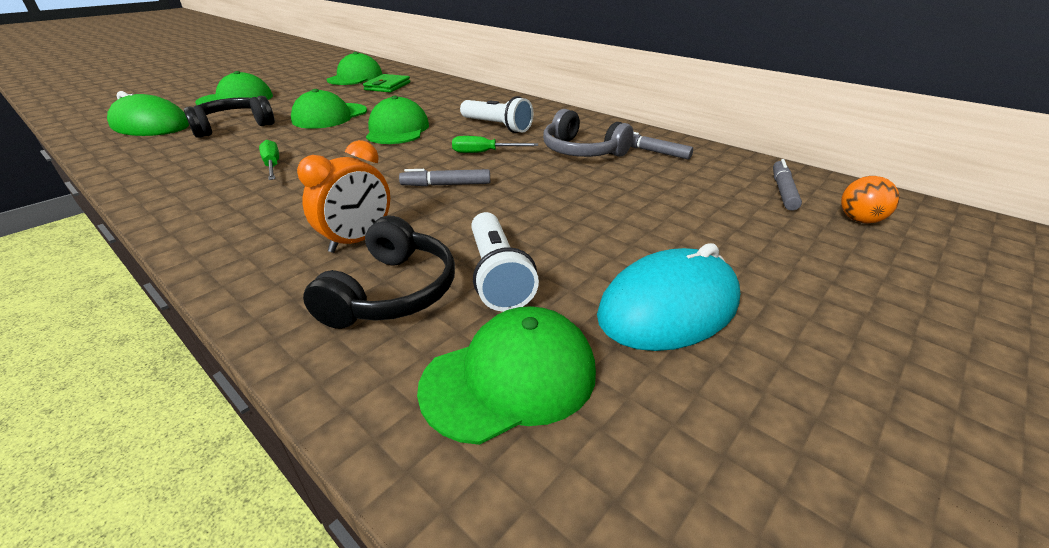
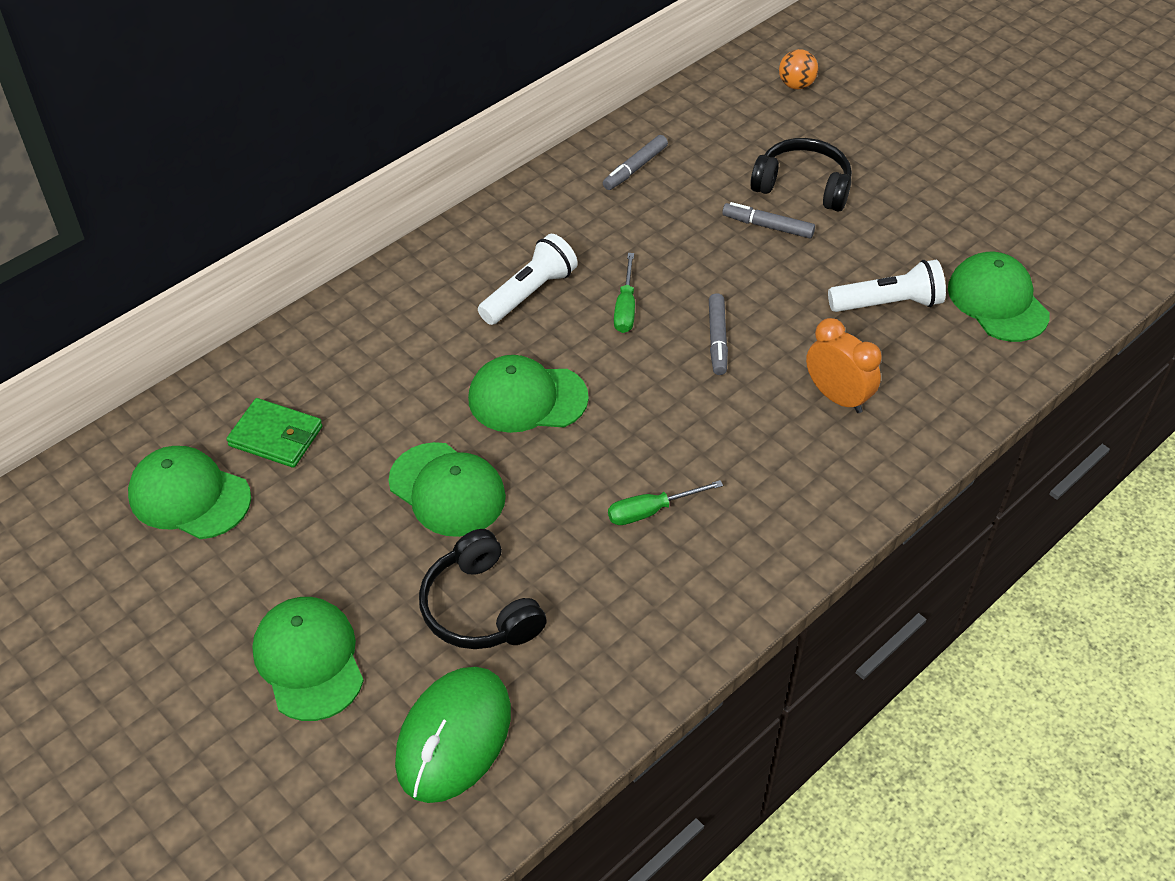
camera: 85 degrees left, 15 degrees up
black headphones [303,216,455,329] -> black headphones moved to [750,138,852,212]
grey headphones [543,109,634,157] -> none
turquoise mouse [597,243,740,351] -> none
grey marker [773,159,802,211] -> grey marker moved to [722,202,815,238]

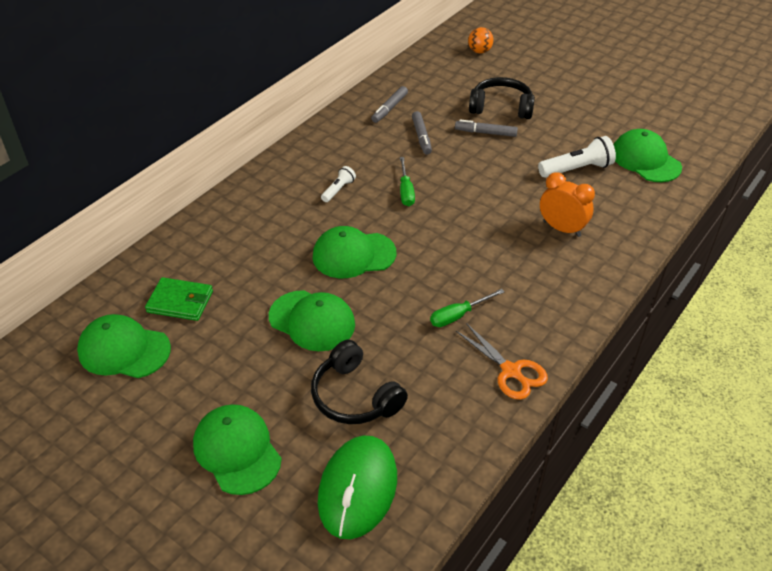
camera: 10 degrees left, 5 degrees down
white flashlight [478,234,578,325] -> white flashlight [321,166,356,202], size x0.57
grey marker [709,293,728,375] -> grey marker moved to [412,111,432,155]
none -> orange scissors [456,323,548,400]

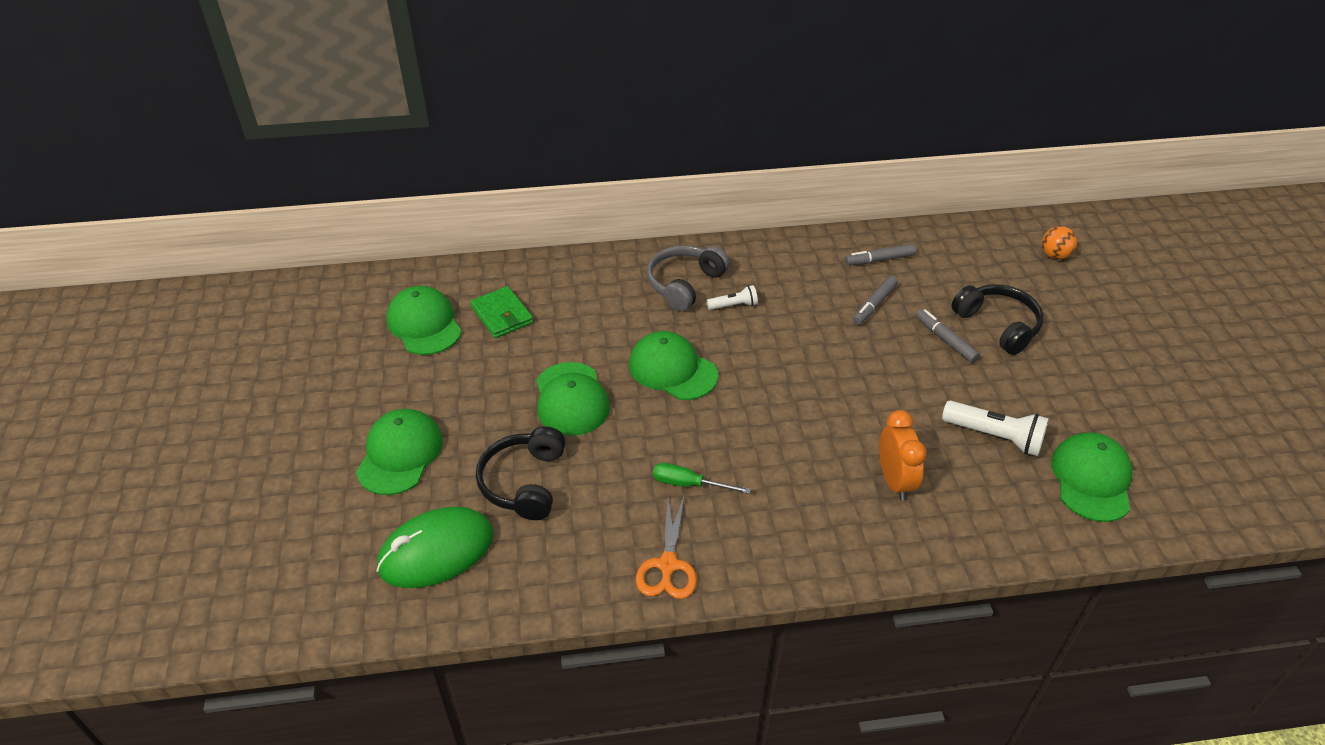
camera: 45 degrees right, 0 degrees up
green screwdriver [400,157,415,206] -> none
none -> grey headphones [647,245,730,311]

